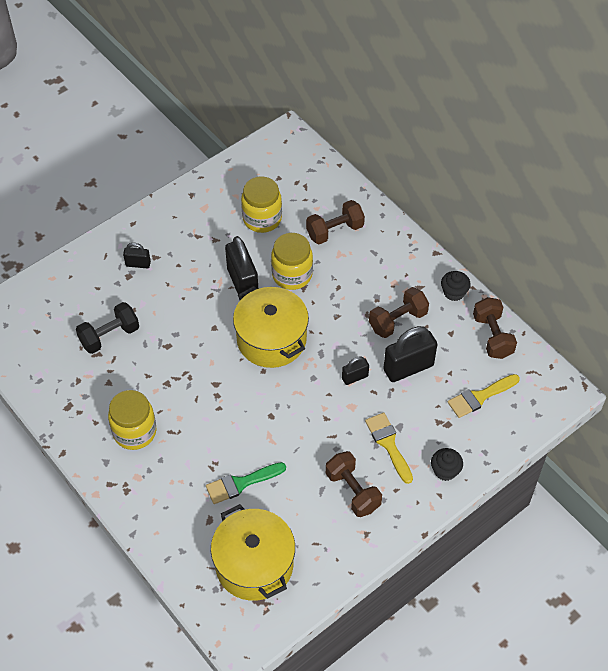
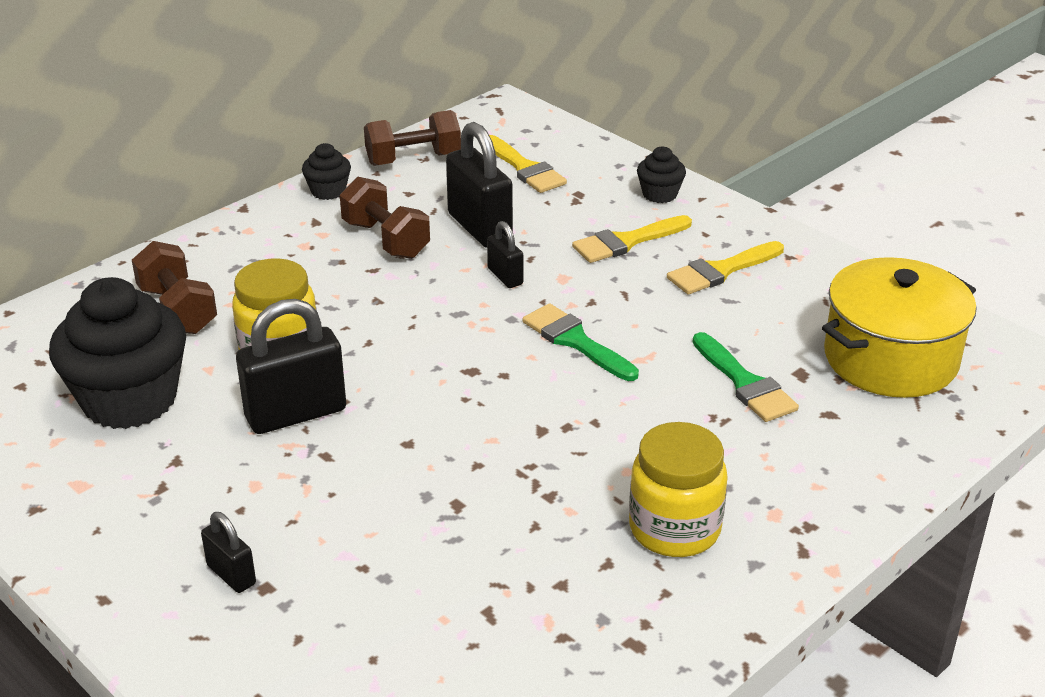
camera: 95 degrees left, 20 degrees down
black dumbbell [76,302,139,354] -> none
black padlock [123,243,151,268] -> black padlock turned 45 degrees counterclockwise [201,512,256,593]
yellow pot [233,286,309,368] -> none
yellow jar [241,176,282,233] -> black cupcake [49,277,186,429]
brown dumbbell [326,451,382,517] -> yellow brush [667,241,784,295]
none -> green brush [522,303,639,381]

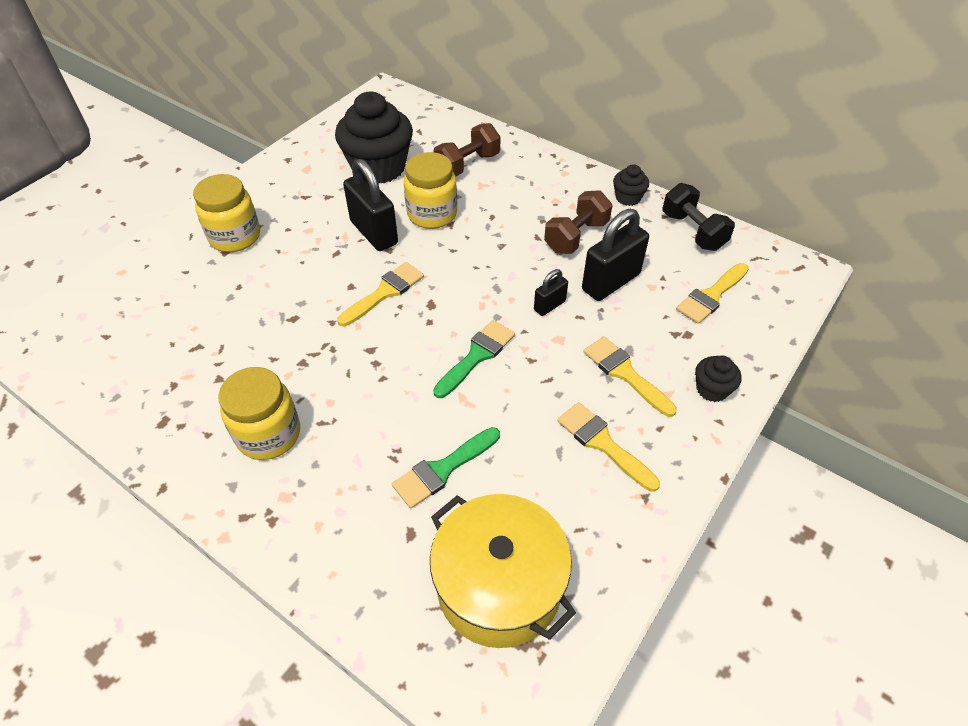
camera: 80 degrees right, 15 degrees up
black padlock [201,512,256,593] -> yellow jar [193,174,260,252]
brown dumbbell [364,110,461,166] -> black dumbbell [662,183,735,251]
none -> yellow brush [337,262,424,326]

